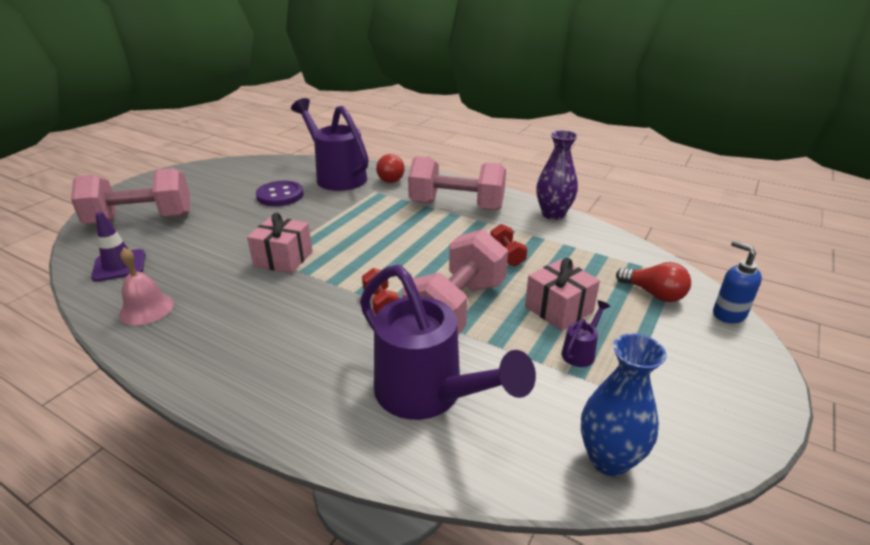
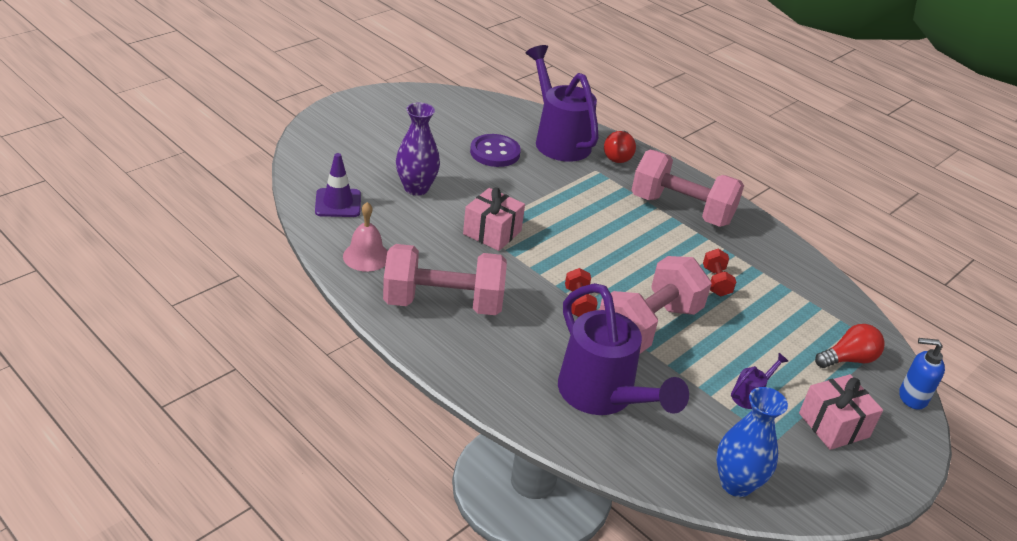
camera: 10 degrees right, 5 degrees up
pink dumbbell [71,168,190,224] -> pink dumbbell moved to [383,244,507,315]
pink gift [525,258,600,331] -> pink gift moved to [799,374,883,450]
purple vase [536,130,578,220] -> purple vase moved to [396,103,440,196]
red light bulb [616,262,691,302] -> red light bulb turned 75 degrees counterclockwise [815,324,885,368]
blue soap dispenser [713,240,762,323] -> blue soap dispenser turned 60 degrees counterclockwise [899,338,945,410]

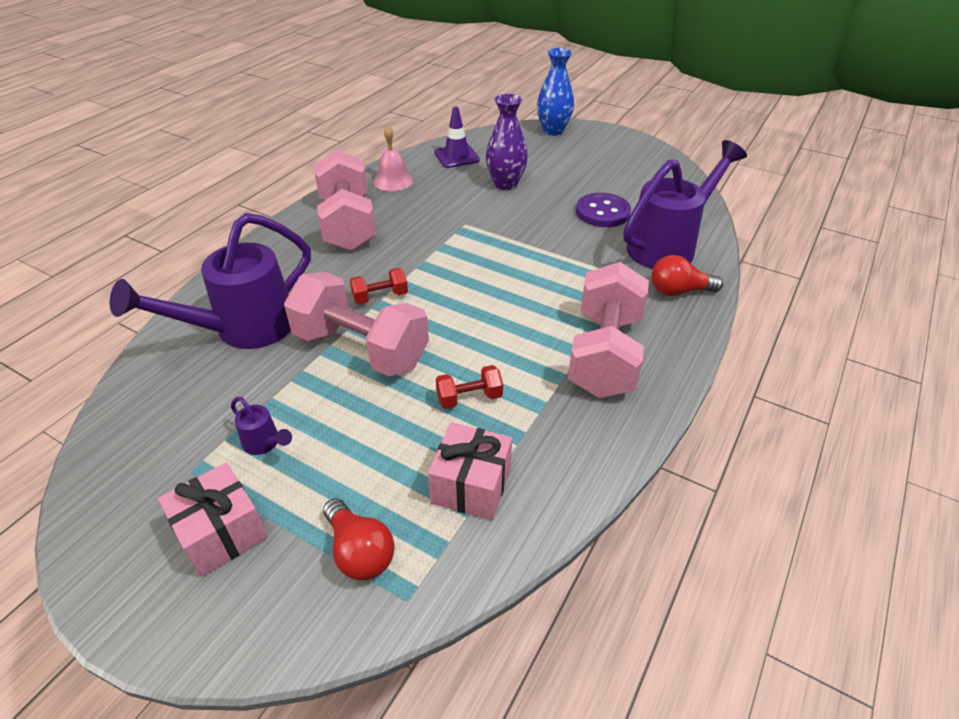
camera: 80 degrees right, 5 degrees up
pink gift [463,187,525,251] -> pink gift moved to [428,422,512,520]
blue vase [716,387,788,497] -> blue vase moved to [537,48,574,136]
blue soap dispenser [899,338,945,410] -> none

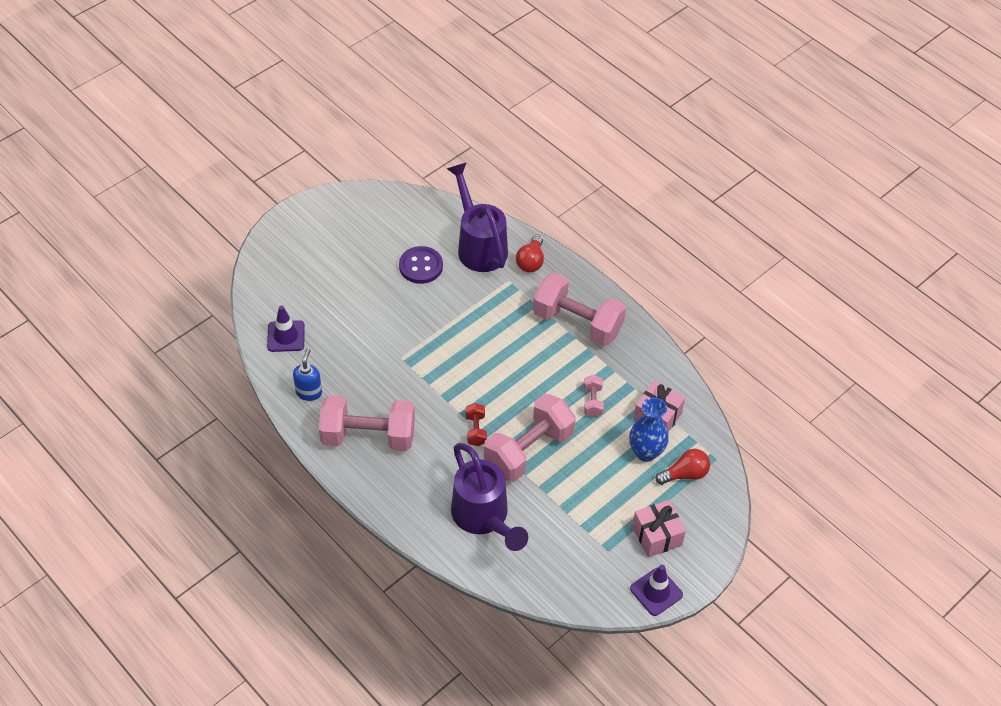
camera: 75 degrees left, 10 degrees up
purple watering can [231,397,292,455] -> none
pink bell [374,126,413,191] -> blue soap dispenser [293,348,322,401]
red dumbbell [436,365,503,409] -> pink dumbbell [584,375,604,417]
purple vase [486,94,528,190] -> none
blue vase [537,48,574,136] -> blue vase moved to [629,397,669,462]
none -> purple traffic cone [630,565,683,616]

